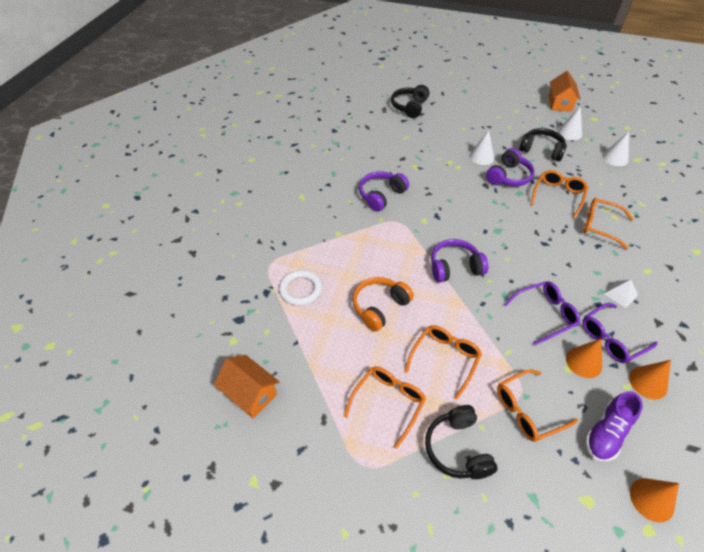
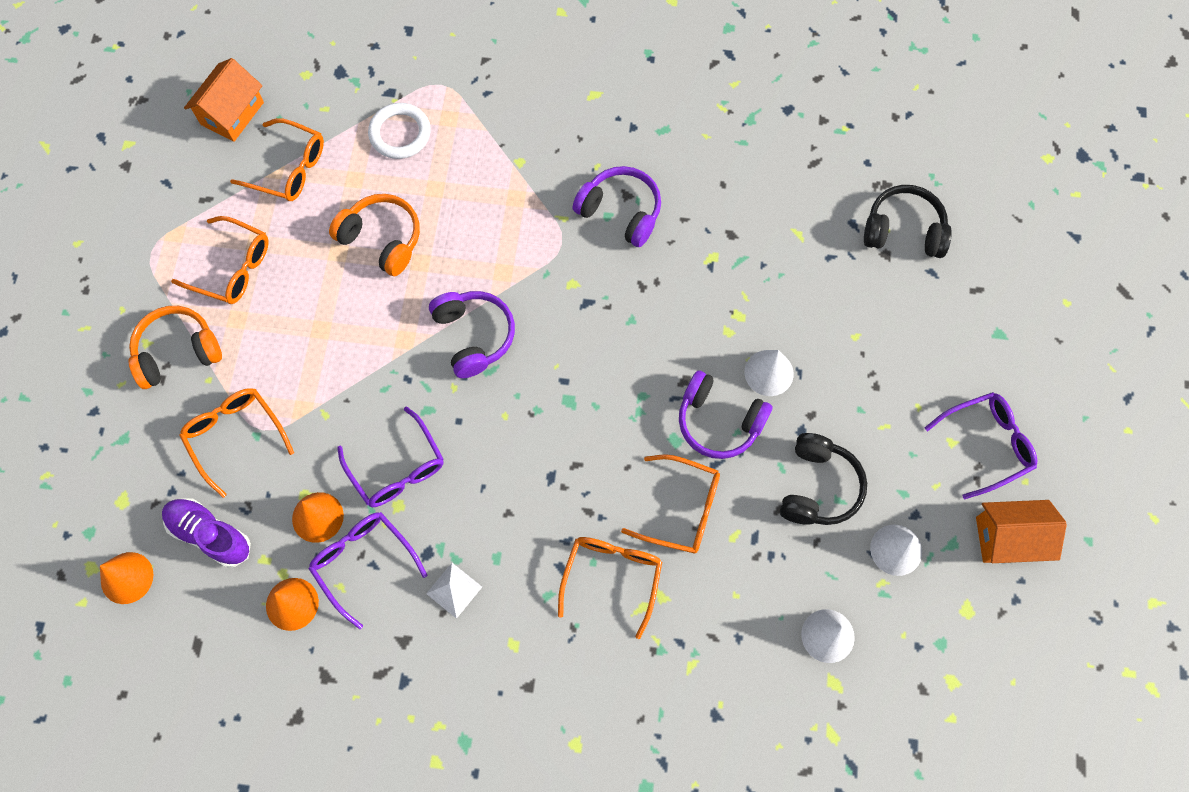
camera: 80 degrees right, 20 degrees up
orange glasses [404,325,482,400] -> orange glasses moved to [230,118,324,201]
black headphones [425,405,498,479] -> orange headphones [128,306,222,389]
none -> purple glasses [925,392,1038,499]

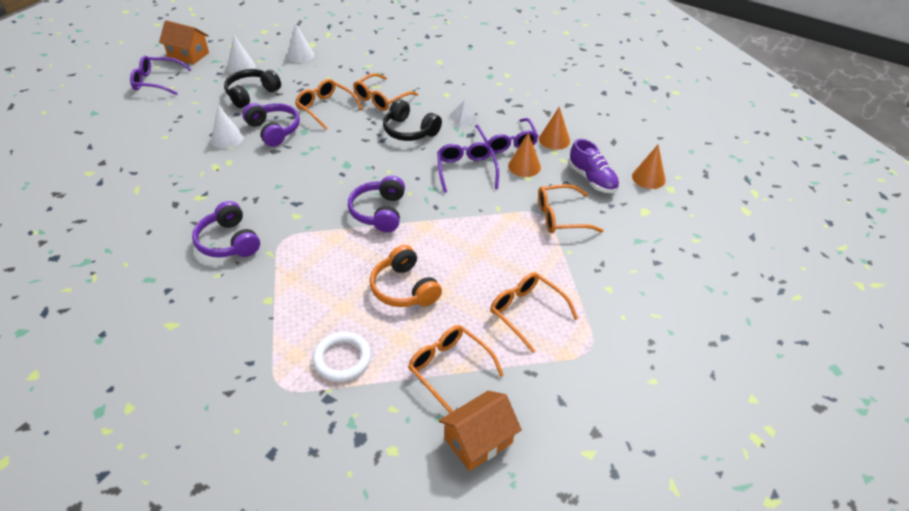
camera: 155 degrees left, 25 degrees down
orange headphones [128,306,222,389] -> none
orange glasses [179,388,294,498] -> orange glasses turned 90 degrees clockwise [538,184,604,233]
black headphones [864,185,952,258] -> black headphones moved to [383,99,442,141]

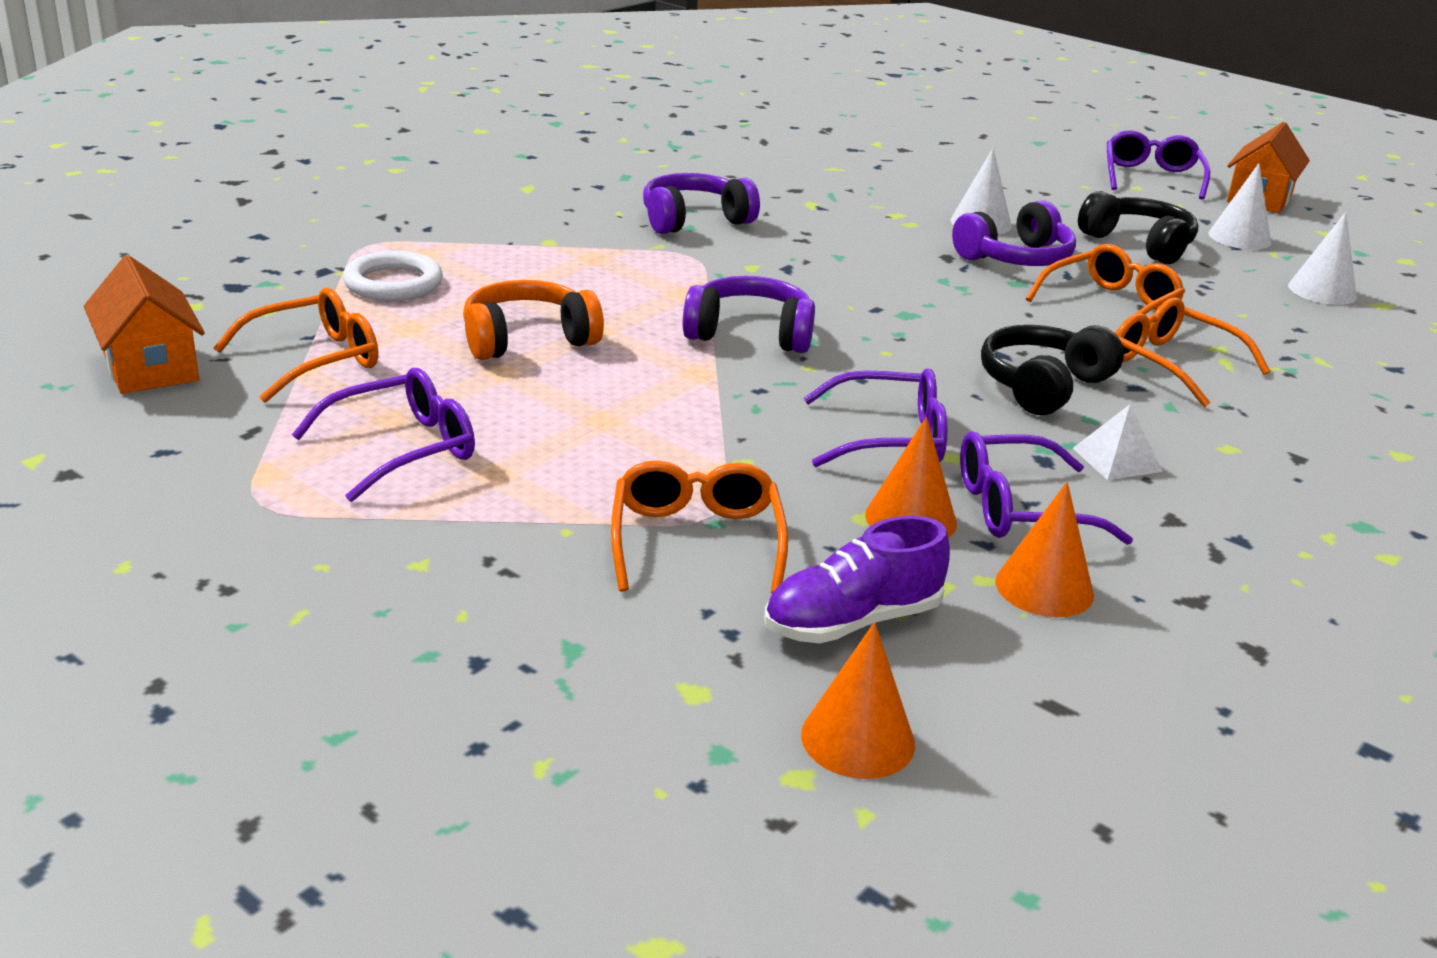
camera: 95 degrees right, 15 degrees down
orange glasses [490,272,578,353] -> purple glasses [292,368,475,502]

